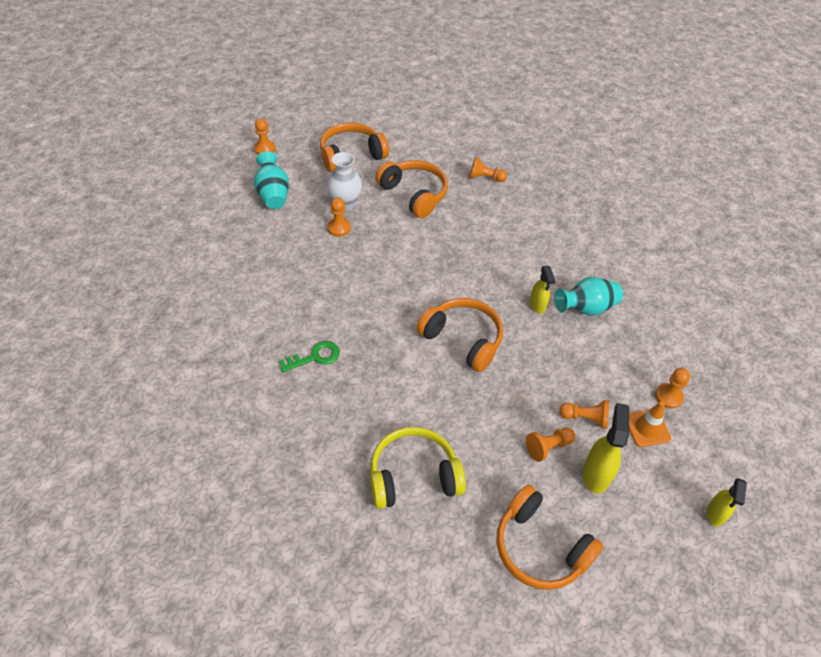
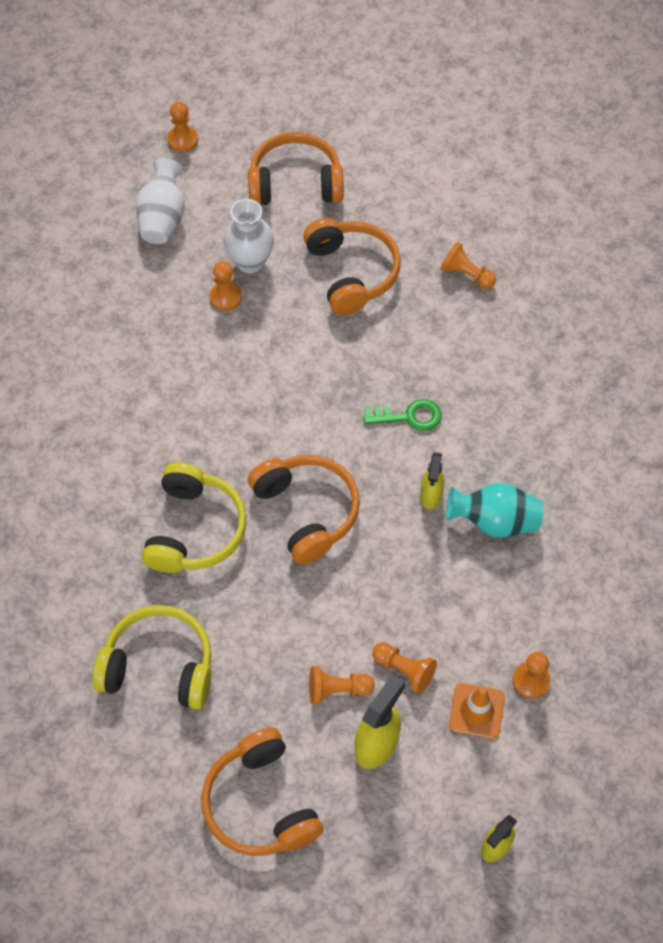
camera: 25 degrees right, 10 degrees up
turquoise vase [254,152,289,209] -> white vase [136,158,185,244]
green key [279,341,340,372] -> green key moved to [364,399,442,431]
none -> yellow headphones [142,462,247,573]

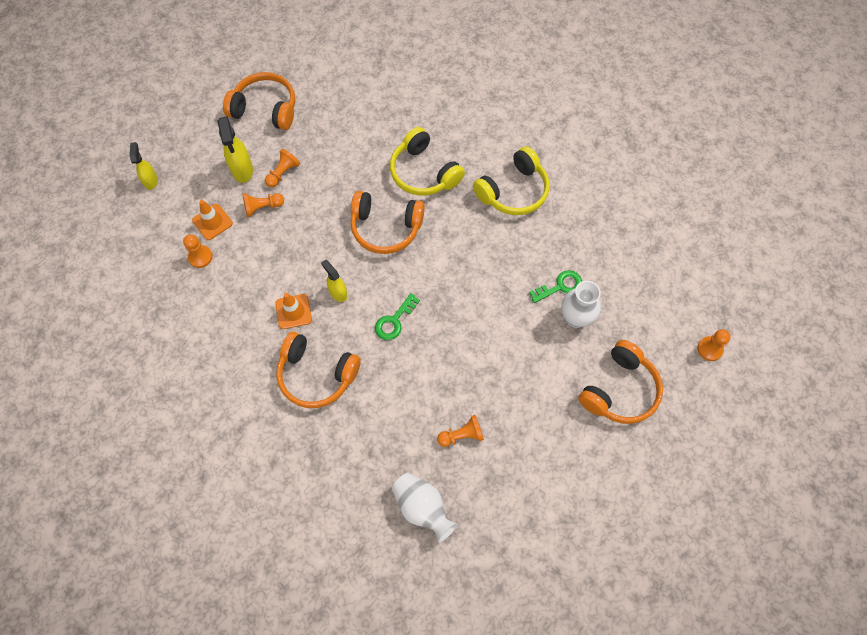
camera: 130 degrees right, 5 degrees up
yellow headphones [92,605,212,710] -> yellow headphones moved to [473,146,550,215]
white vase [136,158,185,244] -> white vase moved to [392,473,458,543]
orange pawn [209,261,242,311] -> green key [529,270,582,303]
orange headphones [303,218,401,315] -> orange headphones moved to [276,332,361,408]
turquoise vase [446,483,544,537] -> orange traffic cone [275,293,312,329]

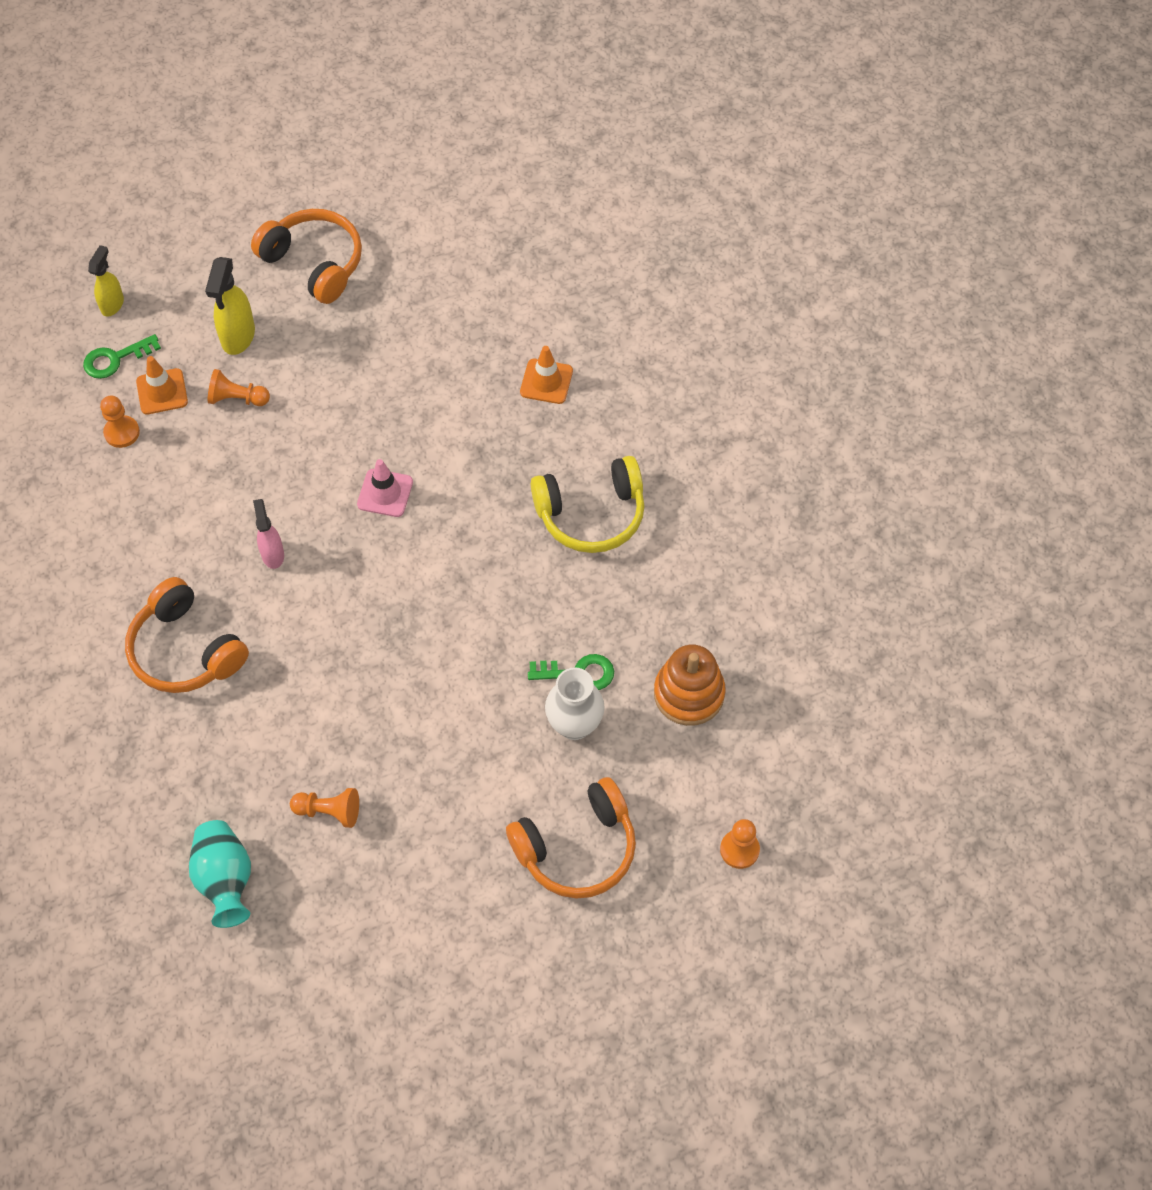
camera: 25 degrees right, 5 degrees down
orange pawn [265,149,300,188] -> none
orange traffic cone [275,293,312,329] -> orange traffic cone moved to [520,346,573,404]
yellow spray bottle [321,260,348,302] -> pink spray bottle [253,499,284,569]
orange headphones [351,191,425,254] -> pink traffic cone [357,459,413,517]
green key [375,293,420,340] -> green key moved to [83,334,161,379]
yellow headphones [390,127,465,196] -> none
white vase [392,473,458,543] -> turquoise vase [189,820,251,928]
none -> orange stacking toy [654,645,726,726]

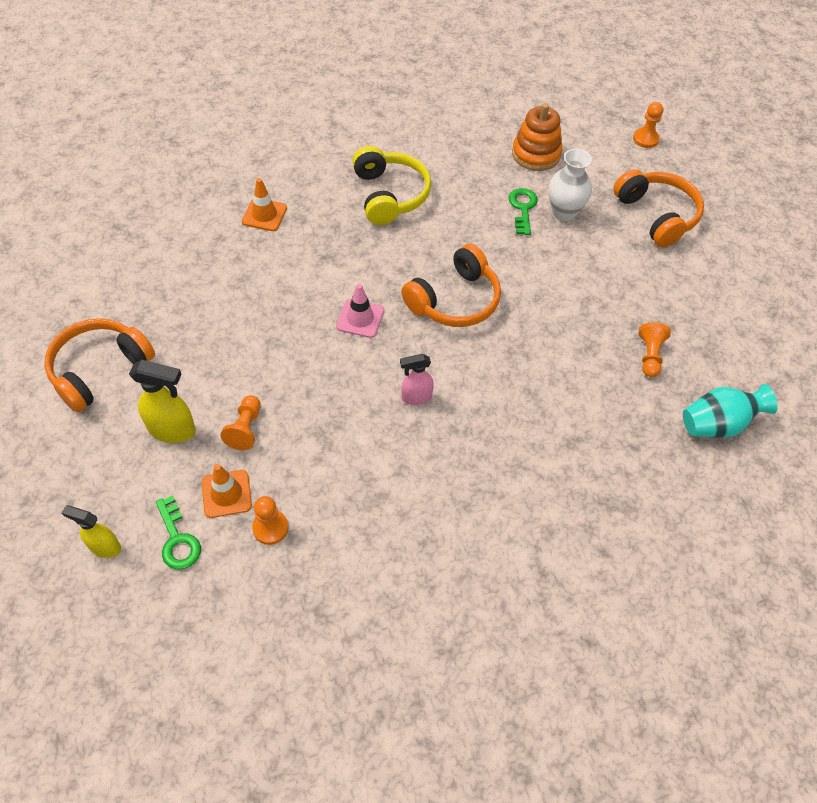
camera: 90 degrees left, 5 degrees down
orange headphones [125,577,249,693] -> orange headphones moved to [401,244,501,327]

